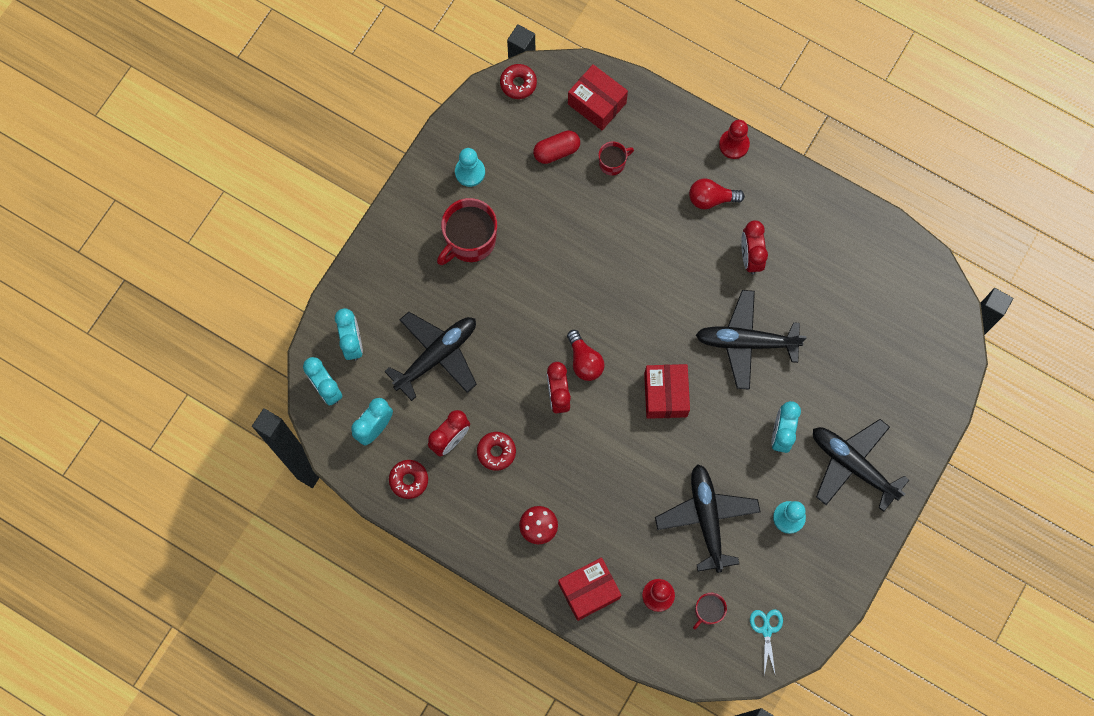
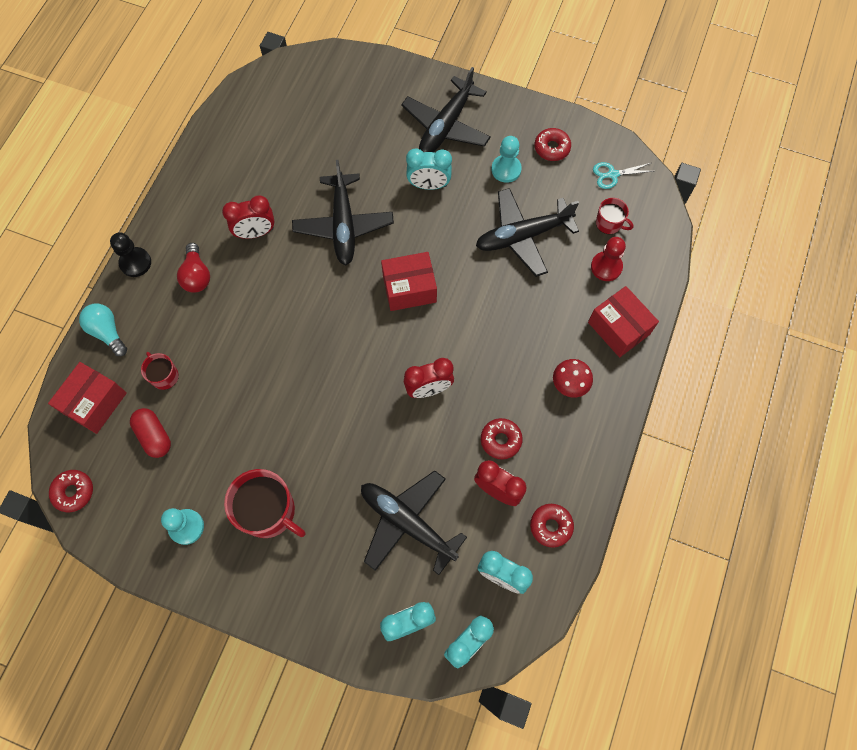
camera: 100 degrees left, 5 degrees down
red light bulb [567,330,605,381] -> none
red pawn [719,120,750,159] -> black pawn [110,232,151,277]
none -> turquoise light bulb [79,304,127,356]
none -> red donut [535,128,571,161]

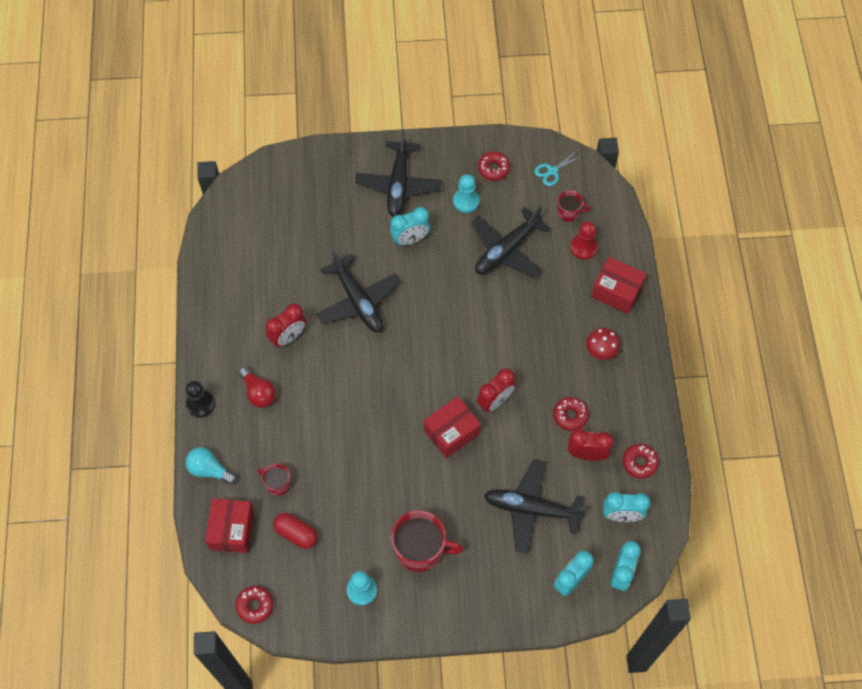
camera: 25 degrees left, 5 degrees down
red box [381,252,437,311] -> red box moved to [424,396,481,458]

